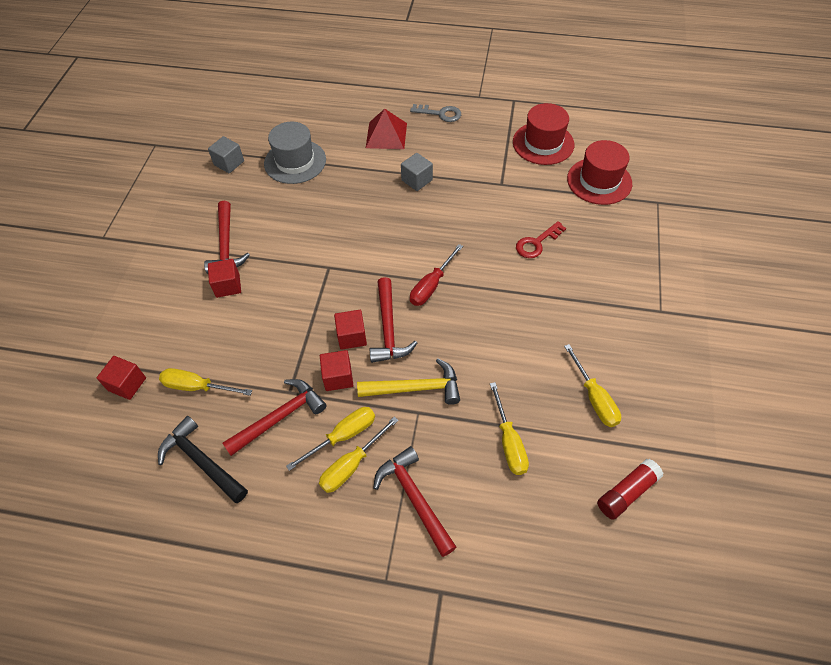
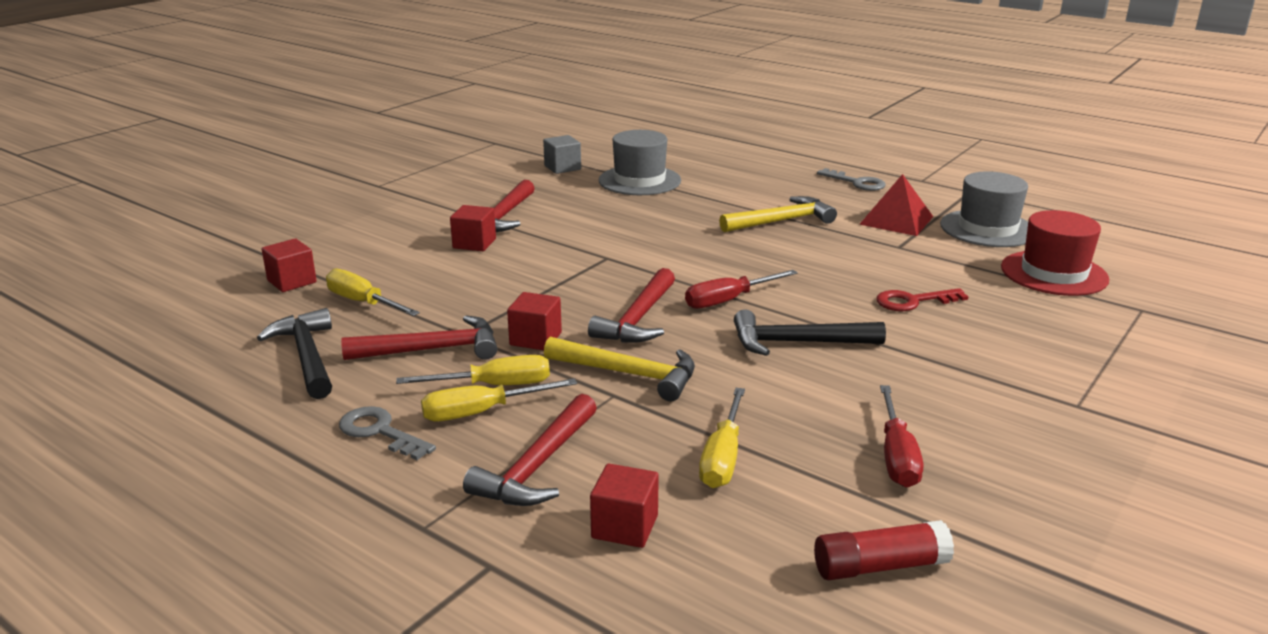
camera: 25 degrees right, 30 degrees down
red cube [334,310,367,350] -> red cube moved to [590,464,659,548]
red pyramid [366,109,407,149] -> red pyramid moved to [859,174,933,236]
red hammer [373,446,457,557] -> red hammer turned 150 degrees counterclockwise [463,394,597,506]
grey cube [401,153,433,191] -> yellow hammer [719,196,837,232]
red hat [513,103,574,165] -> grey hat [940,171,1028,247]
yellow screwdriver [564,344,621,427] -> red screwdriver [880,385,923,487]
none -> grey key [339,406,436,460]
none -> black hammer [734,310,886,356]

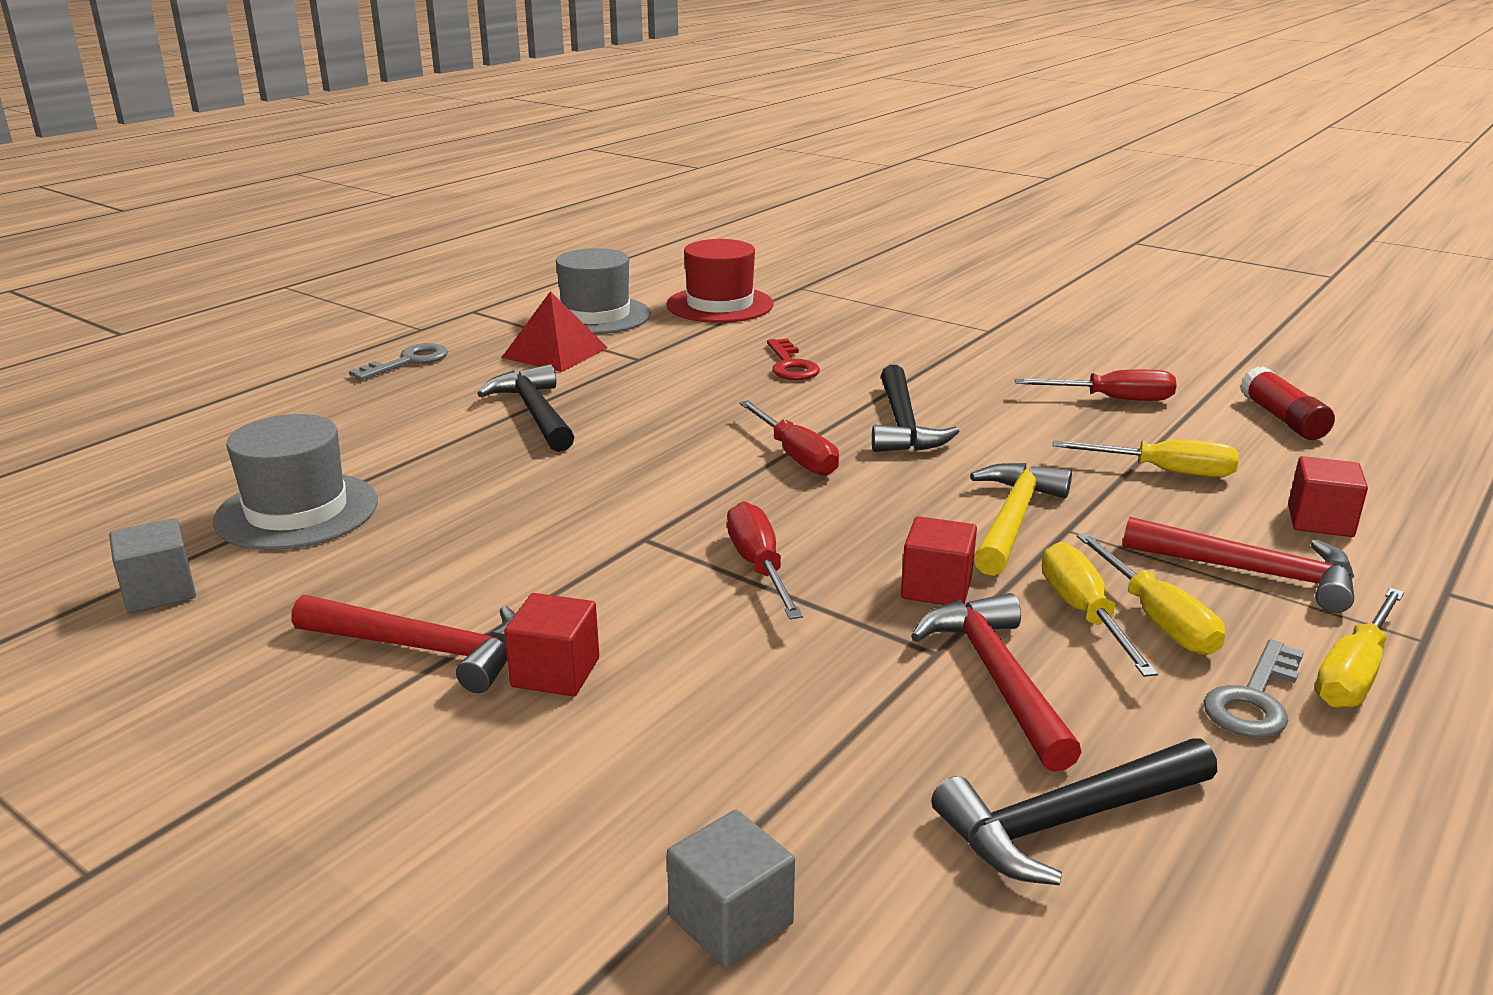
camera: 90 degrees left, 0 degrees up
red cube [262,239,317,292] -> grey cube [667,810,795,968]
yellow screwdriver [326,269,420,316] -> yellow screwdriver moved to [1315,588,1404,708]
red hammer [588,268,675,342] -> none
yellow hammer [719,196,837,232] -> black hammer [477,364,574,452]
none -> red screwdriver [727,501,803,619]

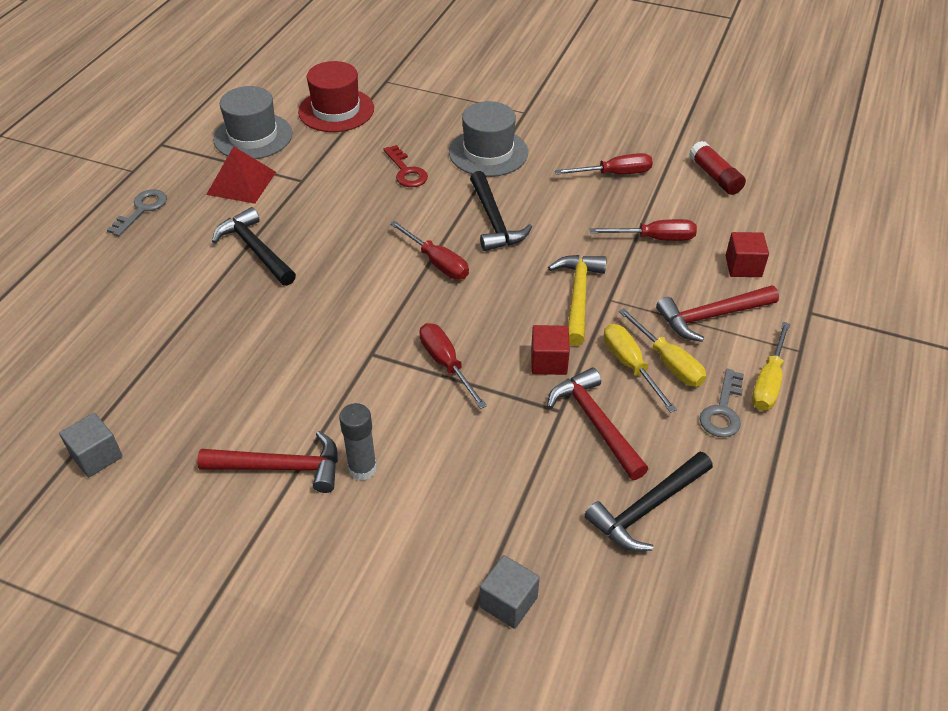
camera: 15 degrees left, 20 degrees up
grey hat [213,414,378,550] -> grey hat moved to [449,101,528,177]
red cube [504,593,599,696] -> grey glue stick [339,403,377,481]
yellow screwdriver [1053,440,1239,477] -> red screwdriver [590,219,697,241]
red hammer [1123,517,1354,613] -> red hammer turned 150 degrees clockwise [656,285,779,342]

